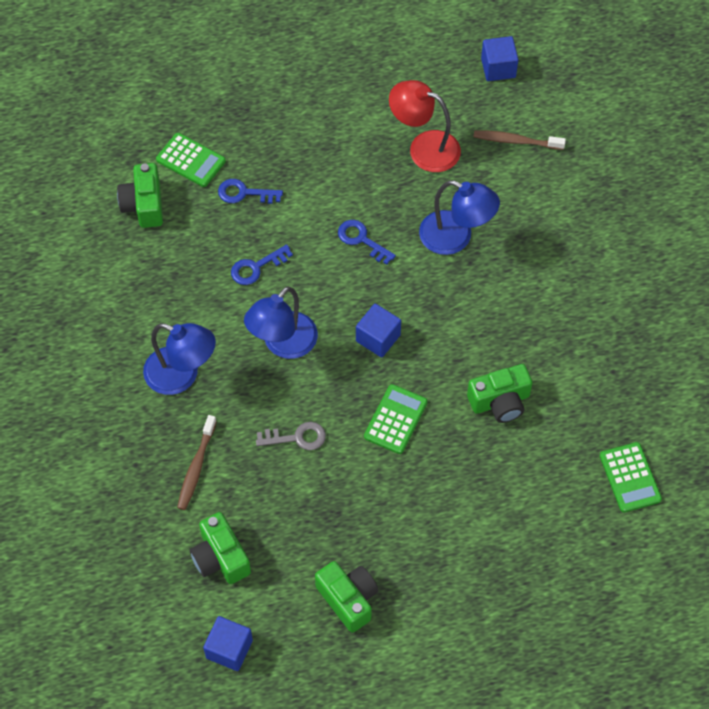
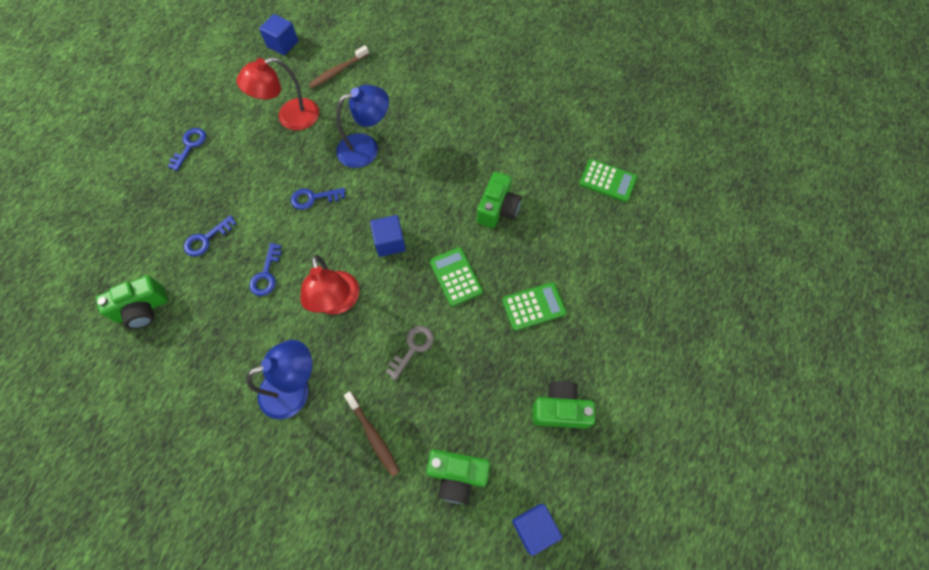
camera: 50 degrees left, 5 degrees up
green camera [117,163,163,228] -> green camera turned 60 degrees counterclockwise [96,276,168,329]
green calculator [156,133,226,187] -> green calculator moved to [502,283,566,331]
blue lamp [244,286,318,359] -> red lamp [300,255,359,314]
none -> blue key [168,128,206,171]

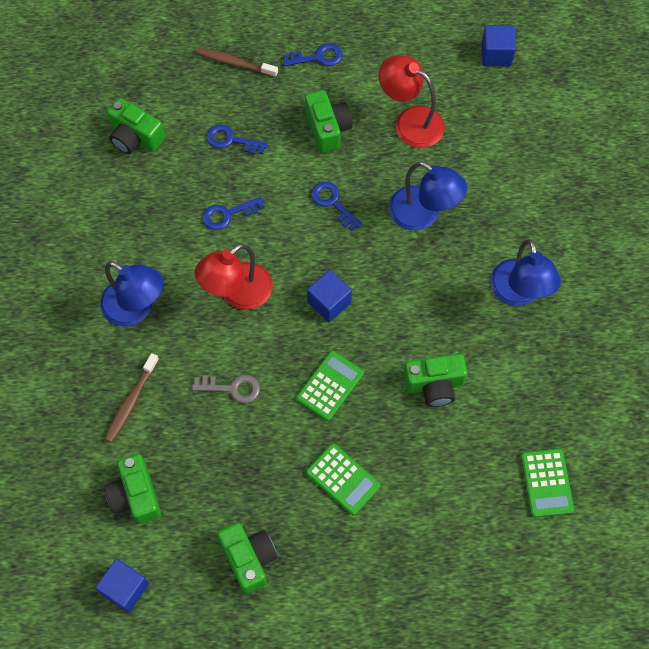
camera: 60 degrees right, 0 degrees up
brown toothbrush [309,45,369,89] -> brown toothbrush moved to [195,47,278,78]
none -> green camera [305,90,353,153]
none -> blue lamp [490,239,561,306]

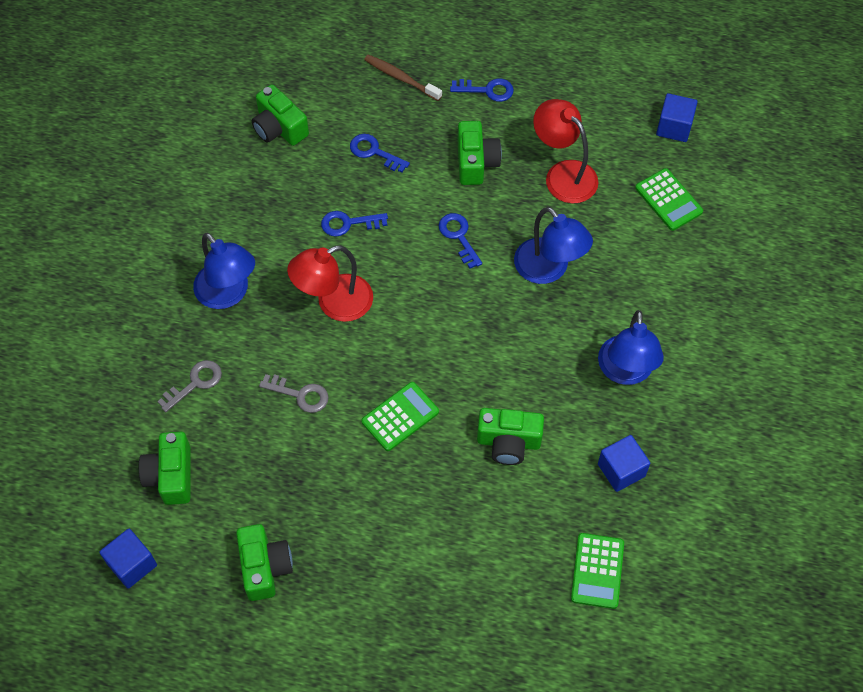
camera: 15 degrees right, 5 degrees down
brown toothbrush [105,353,159,443] -> grey key [157,360,222,412]
green calculator [306,443,381,515] -> green calculator moved to [635,168,703,231]
blue cube [307,270,352,322] -> blue cube moved to [598,435,650,492]

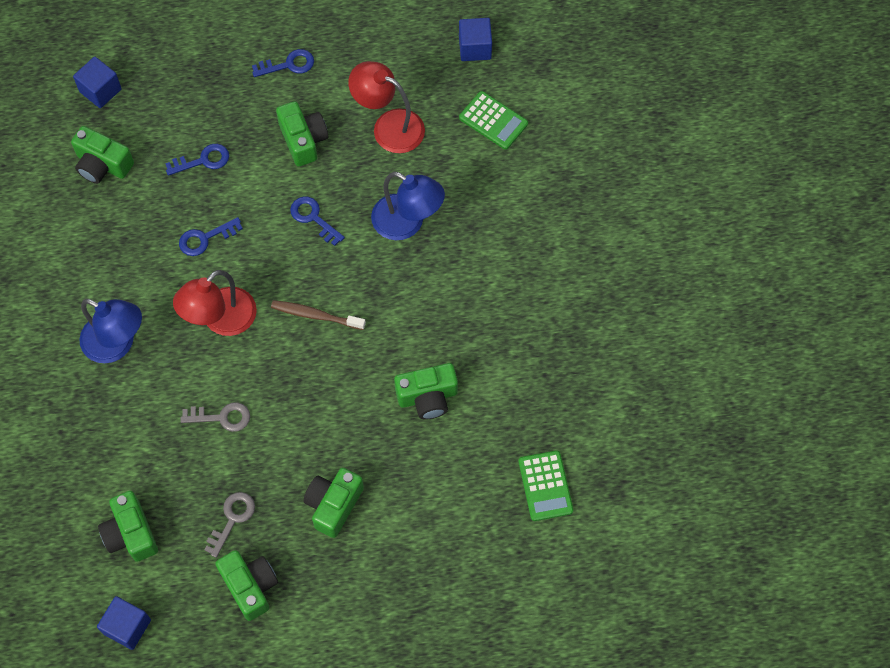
camera: 20 degrees left, 5 degrees up
grey key [157,360,222,412] -> grey key moved to [205,492,255,558]
blue key [350,134,410,173] -> blue key turned 150 degrees clockwise [165,144,229,176]
green calculator [361,382,439,451] -> none
brown toothbrush [364,55,442,101] -> brown toothbrush moved to [271,300,366,330]
blue lamp [598,310,664,385] -> none
blue cube [598,435,650,492] -> blue cube moved to [73,57,122,108]
none -> green camera [303,468,364,538]

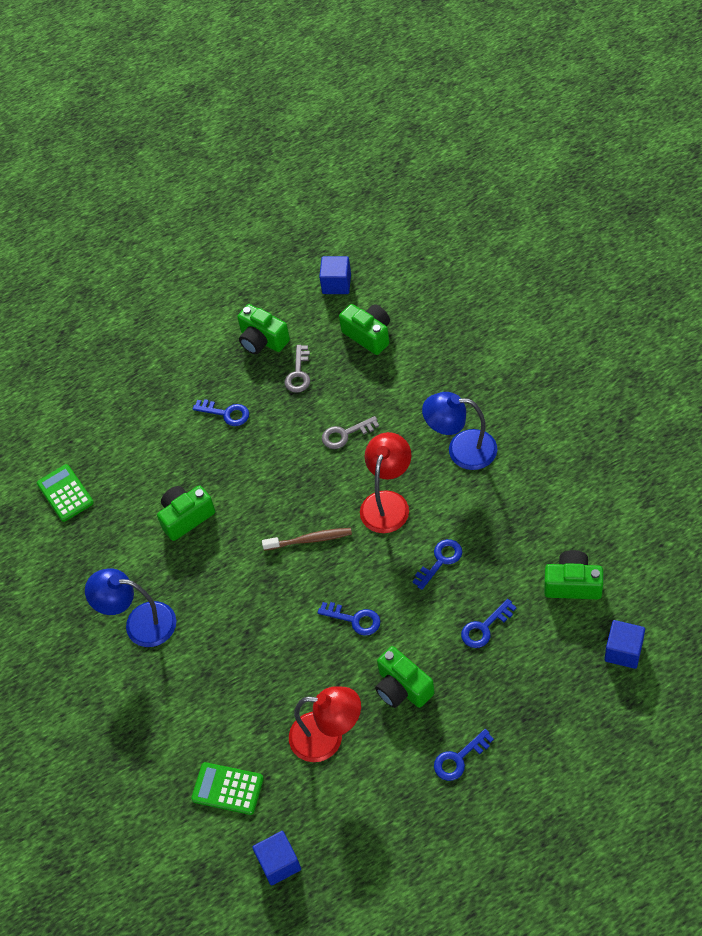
camera: 165 degrees right, 10 degrees down
green camera [303,468,364,538] -> blue key [193,399,249,426]
blue lamp [371,172,445,240] -> blue lamp moved to [85,568,176,647]

